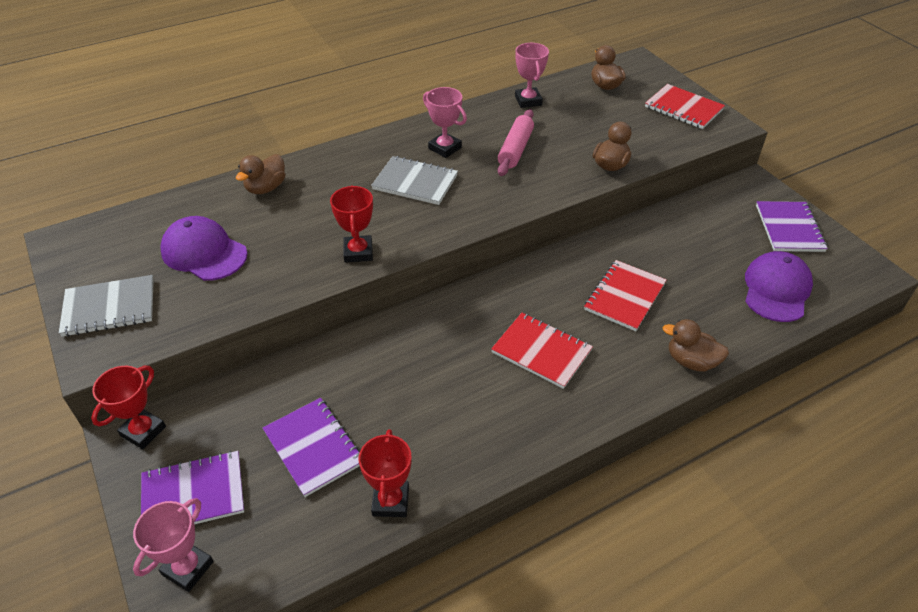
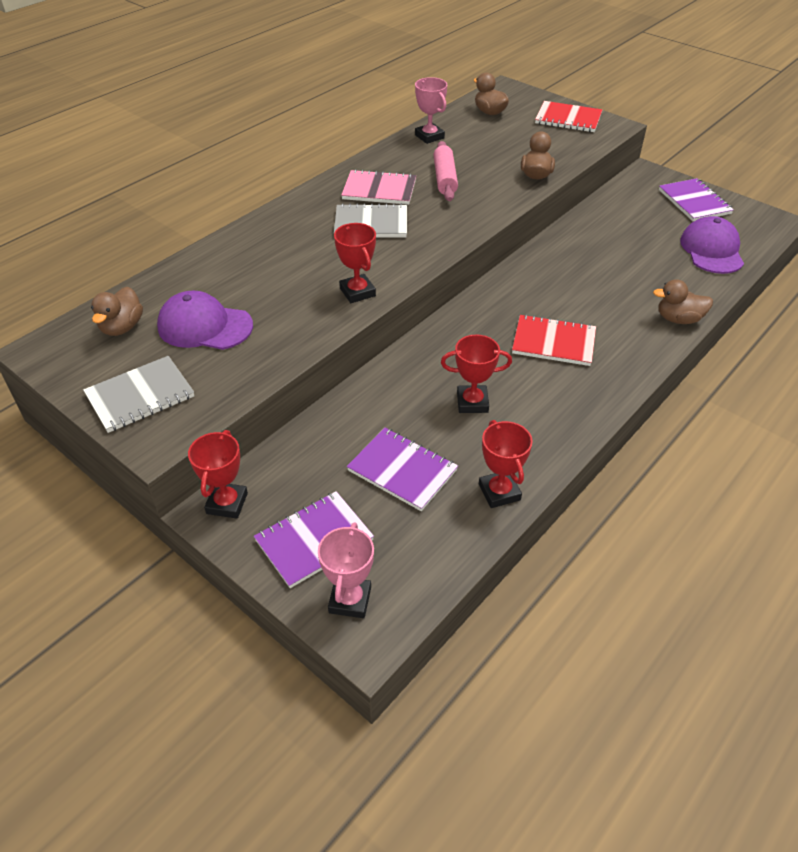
camera: 20 degrees left, 0 degrees up
brown duck [236,154,285,194] -> brown duck moved to [91,287,143,336]
pink trophy [423,87,467,158] -> pink notebook [341,169,416,205]
red notebook [584,260,666,331] -> none
none -> red trophy [441,335,512,413]

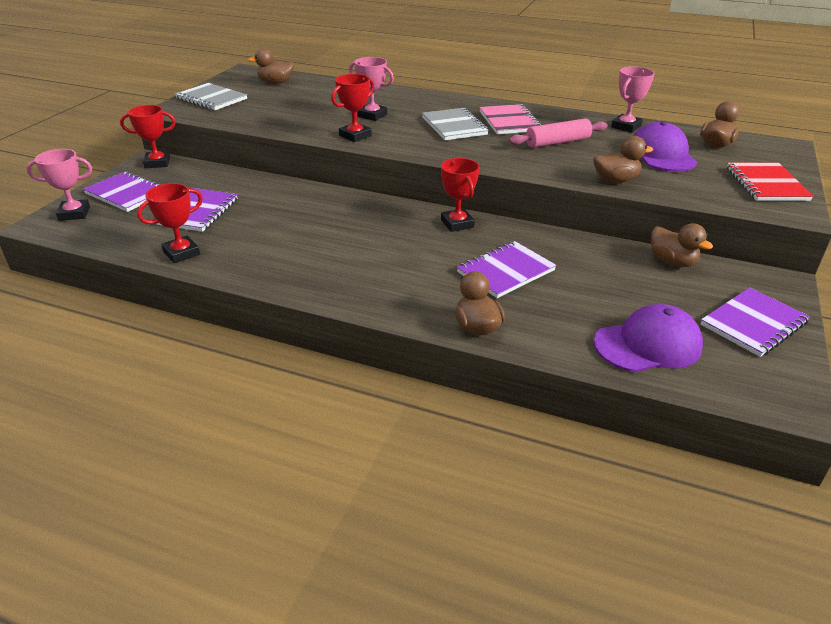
camera: 70 degrees right, 10 degrees down
purple cap [157,291,253,350] -> purple cap moved to [633,121,697,172]
red trophy [441,335,512,413] -> red trophy moved to [441,158,480,232]
red notebook [512,314,596,366] -> none
none -> pink trophy [349,57,394,121]
none -> purple notebook [457,241,557,298]
none -> brown duck [651,223,713,267]

